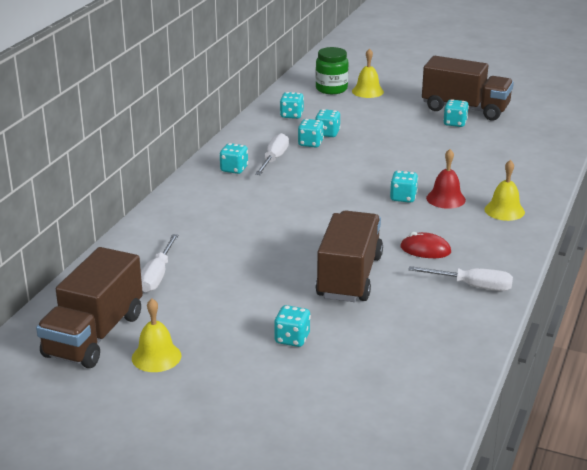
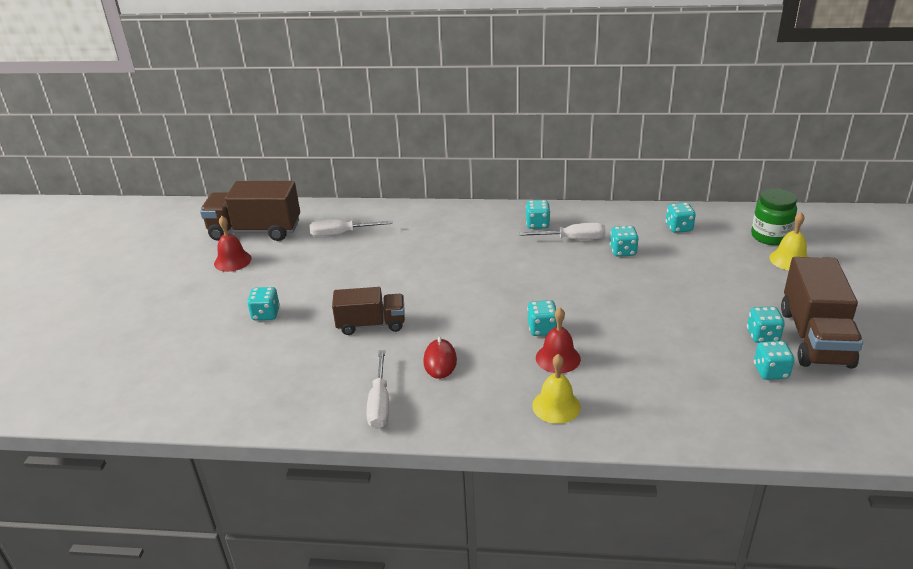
camera: 75 degrees right, 5 degrees up
yellow bell [132,298,181,372] -> red bell [214,216,252,272]
turquoise dice [315,109,340,137] -> turquoise dice moved to [754,341,795,380]
brown truck [315,210,383,302] -> brown truck [332,287,405,335], size x0.64

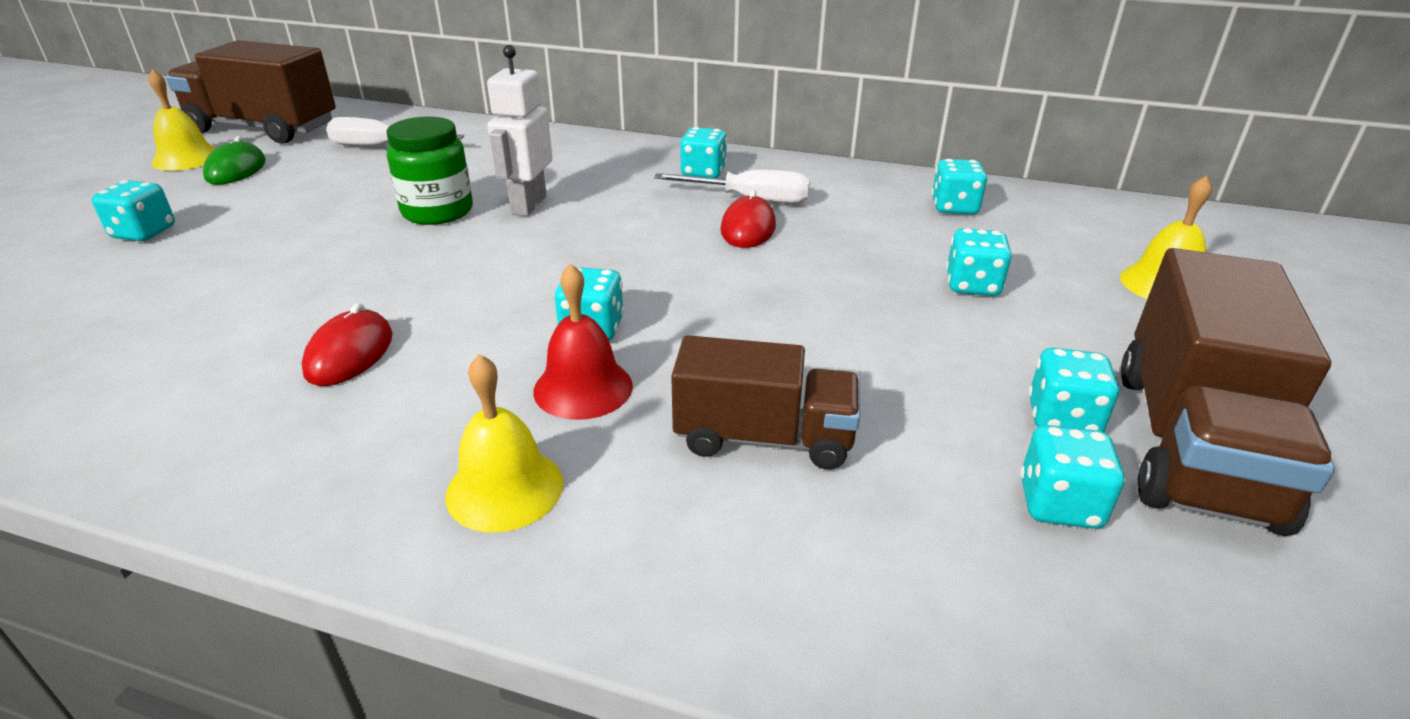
camera: 10 degrees right, 0 degrees up
red bell [214,216,252,272] -> yellow bell [148,69,216,171]
brown truck [332,287,405,335] -> brown truck moved to [671,335,860,470]
white screwdriver [366,350,389,429] -> none
turquoise dice [610,226,639,257] -> turquoise dice moved to [946,228,1012,296]
green jar [751,188,797,245] -> green jar moved to [386,117,473,225]
none -> green mouse [203,136,266,185]
none -> white robot [487,45,553,216]
none -> red mouse [720,190,776,248]

